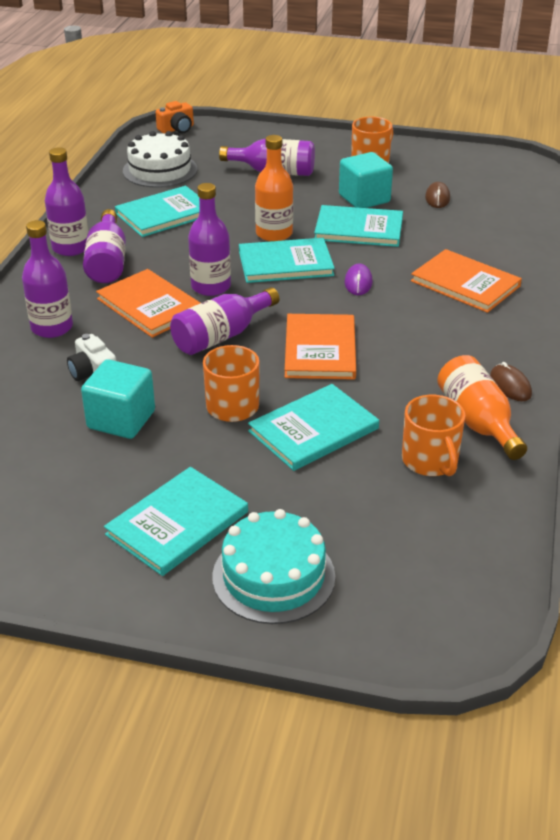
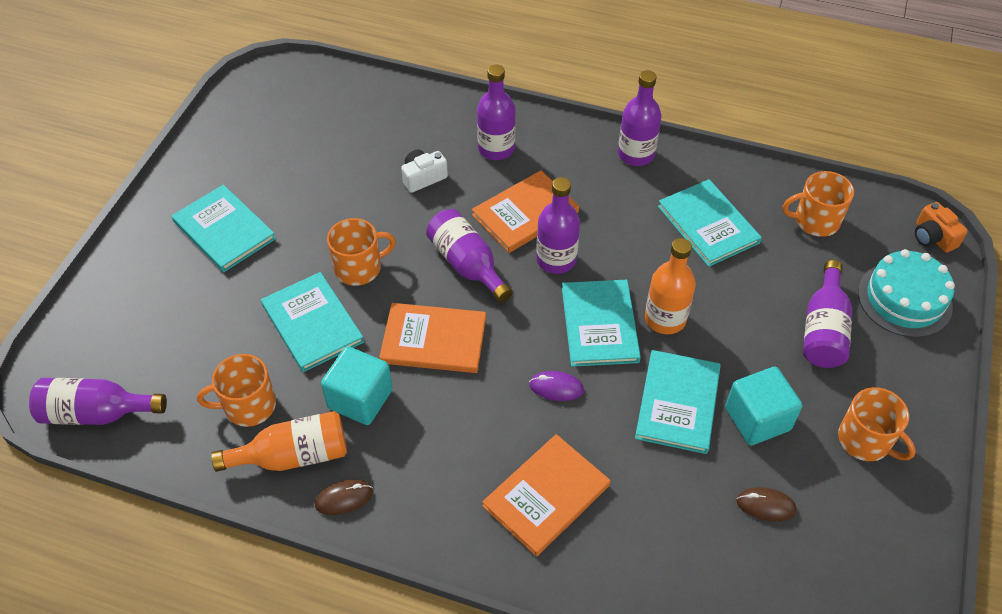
camera: 95 degrees right, 15 degrees up
turquoise cube [81,359,155,439] -> turquoise cube moved to [321,346,393,425]
purple bottle [83,209,126,283] -> purple bottle moved to [29,378,167,425]
white cake [123,131,197,188] -> orange mug [783,171,854,237]
turquoise cake [212,509,335,624] -> turquoise cake moved to [858,249,955,337]

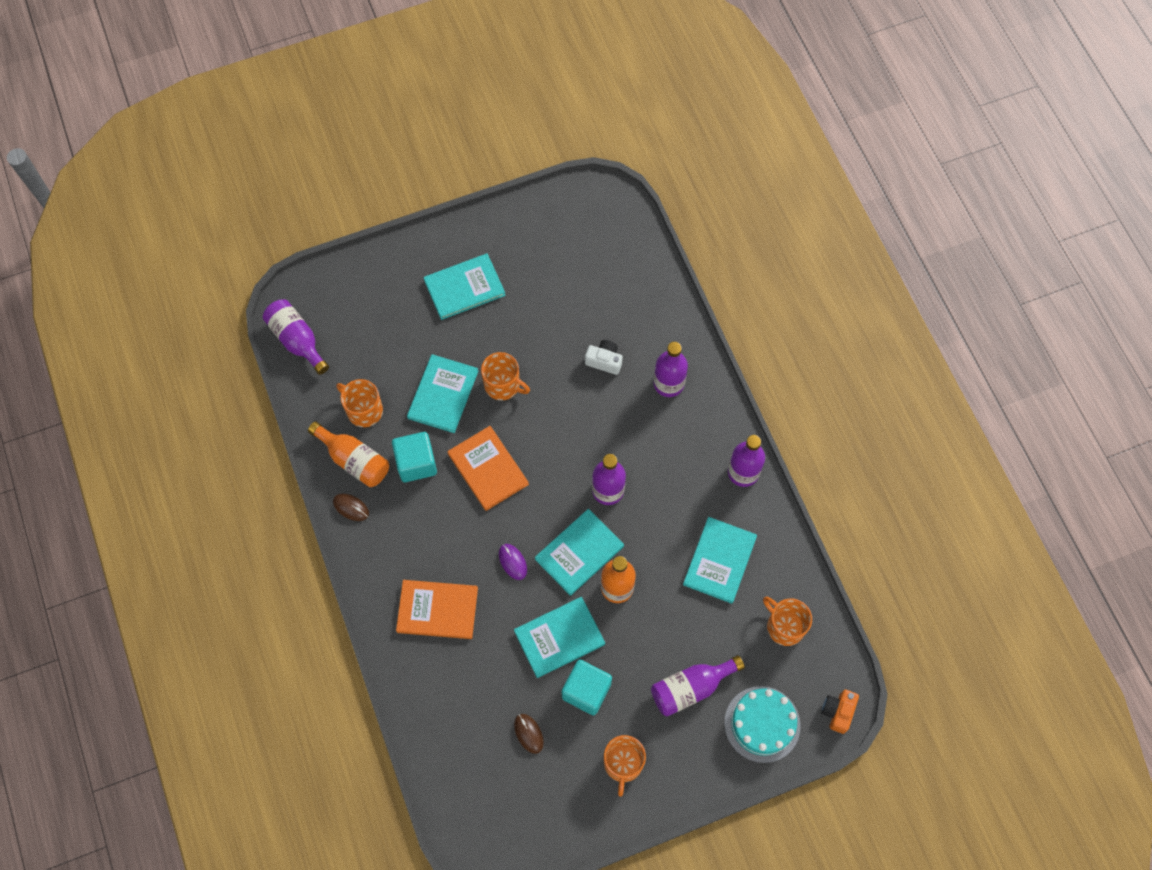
camera: 50 degrees right, 15 degrees up
turquoise book [172,185,276,272] -> turquoise book turned 60 degrees clockwise [424,253,506,320]
purple bottle [426,209,513,303] -> none
orange book [472,170,579,253] -> none

